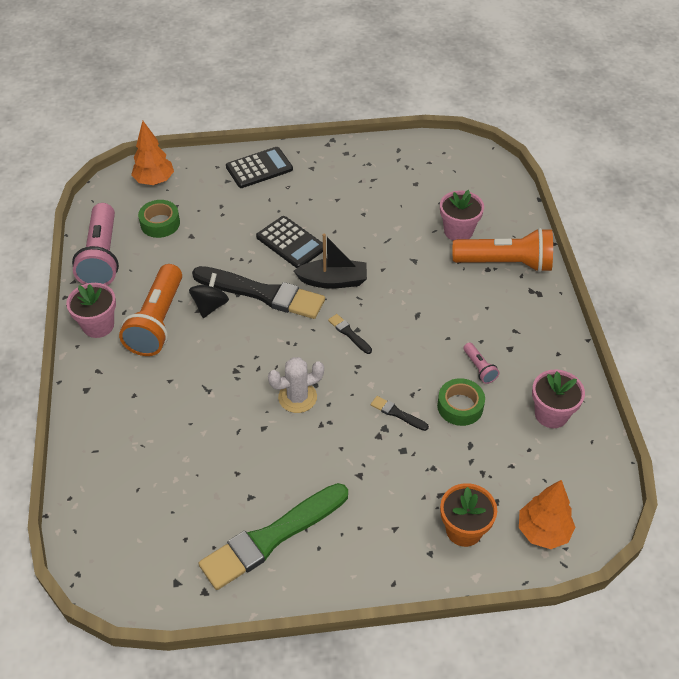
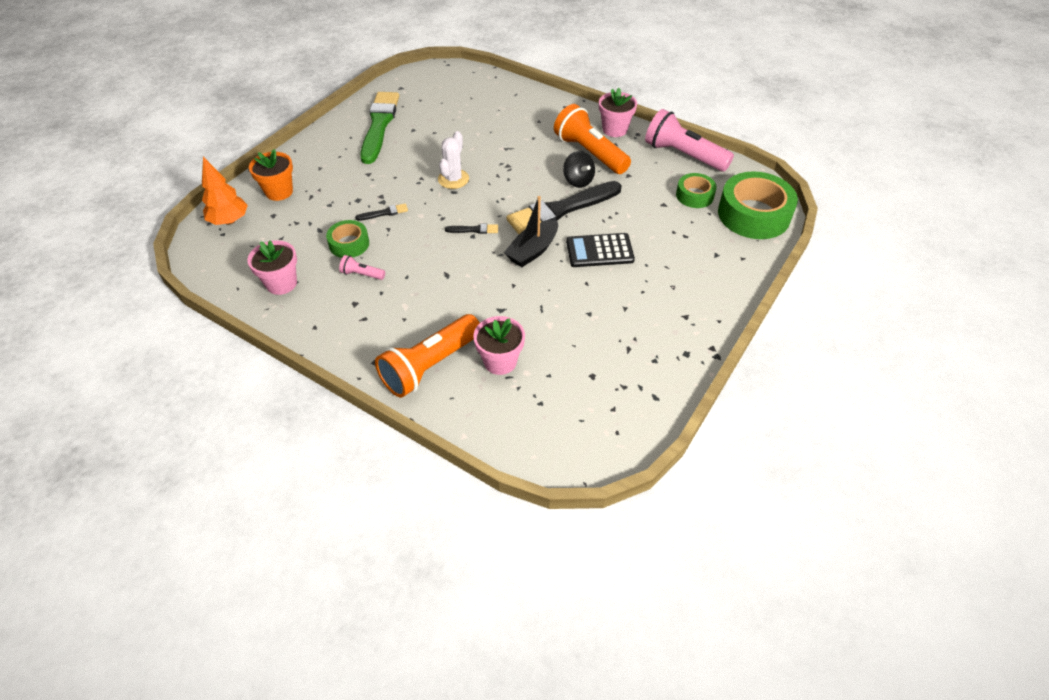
camera: 130 degrees right, 0 degrees up
orange tree [131,121,174,185] -> green tape [718,171,798,239]
black calculator [226,147,293,188] -> none

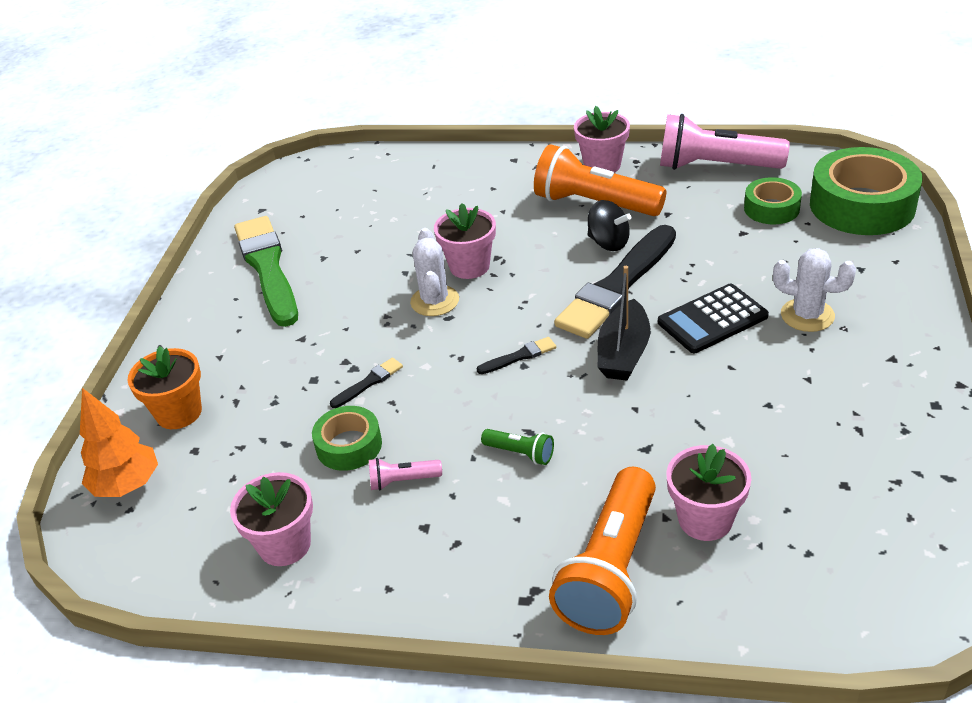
camera: 20 degrees left, 10 degrees down
none -> pink flower pot [434,203,496,279]
none -> green flashlight [481,429,554,465]
none -> white cactus [773,248,856,332]

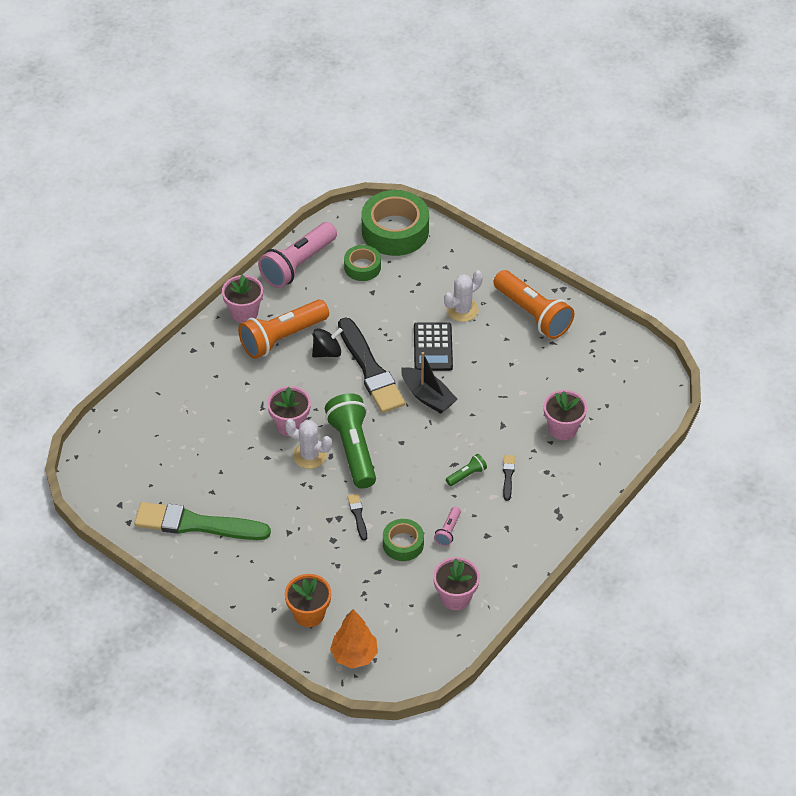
camera: 65 degrees left, 10 degrees up
black brush [477,337,556,374] -> black brush moved to [503,455,515,501]
orange flashlight [549,467,656,635] -> orange flashlight moved to [493,270,574,339]
none -> green flashlight [325,393,376,489]

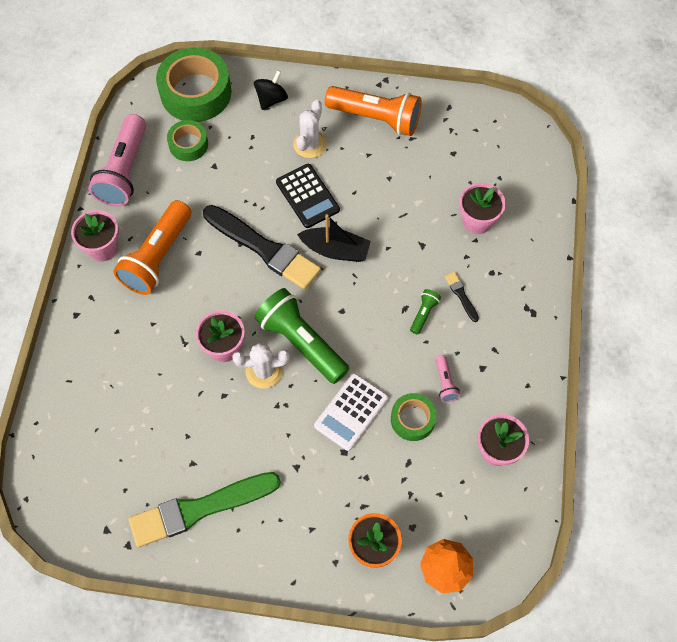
camera: 30 degrees left, 15 degrees up
black spinning top [312,328,343,358] -> black spinning top moved to [254,70,288,110]
black brush [348,494,367,541] -> white calculator [314,373,388,451]

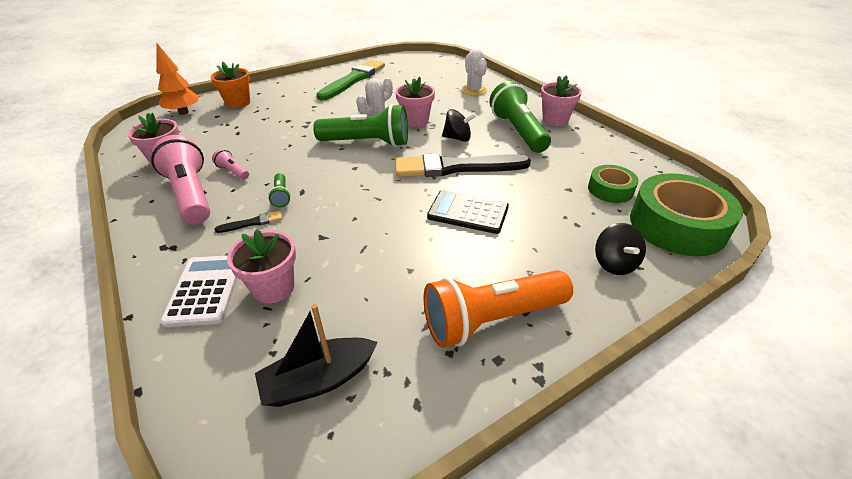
camera: 140 degrees right, 25 degrees down
pink flashlight [88,114,146,207] -> pink flashlight moved to [151,135,210,225]
orange flashlight [113,200,191,295] -> green flashlight [489,81,551,153]
white cactus [293,100,327,158] -> white cactus moved to [461,49,487,96]
black boat [297,214,371,262] -> black boat moved to [255,304,378,407]
white calculator [314,373,388,451] -> white calculator moved to [160,255,237,327]
green tape [391,393,437,441] -> none
black brush [445,272,479,322] -> black brush turned 45 degrees counterclockwise [214,211,283,233]
none -> black spinning top [442,109,476,142]

